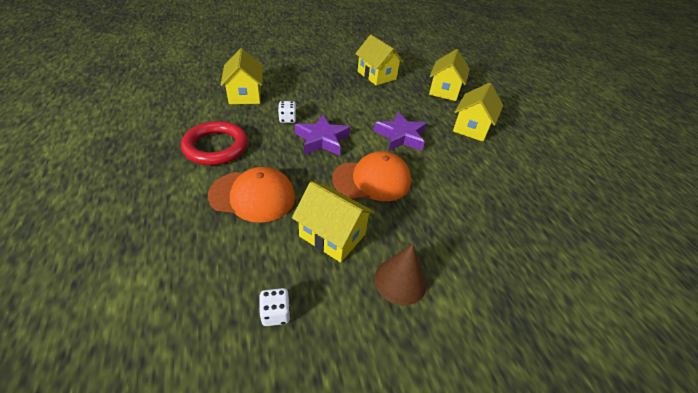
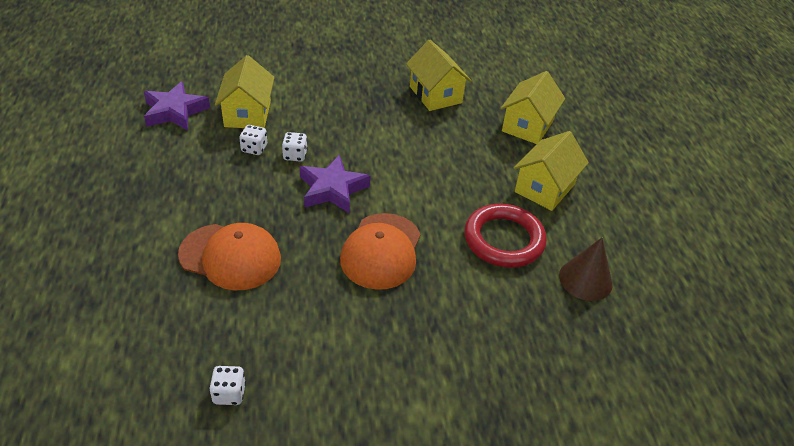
camera: 10 degrees right, 0 degrees up
red ring [181,121,248,165] -> red ring moved to [464,204,547,268]
yellow house [292,181,375,262] -> none
orange cap [332,151,411,201] -> orange cap turned 105 degrees clockwise [340,213,421,290]
purple star [374,112,427,151] -> purple star moved to [144,81,210,131]
brown cone [374,244,427,305] -> brown cone moved to [559,238,613,301]
none -> white dice [239,125,267,155]

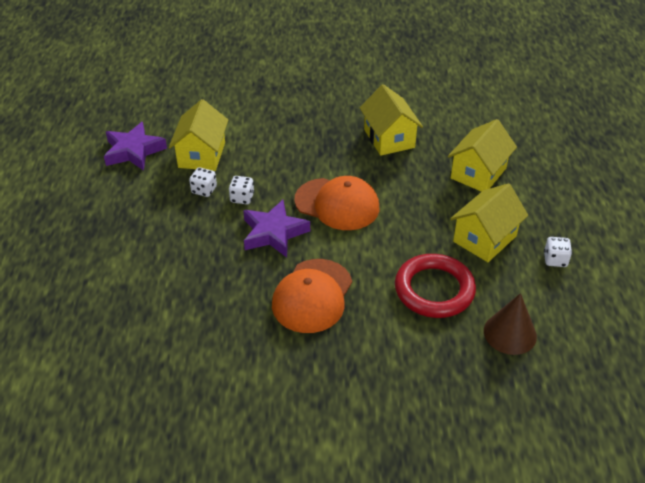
camera: 10 degrees right, 0 degrees up
orange cap [178,223,281,290] -> orange cap moved to [294,176,379,230]
white dice [209,366,246,405] -> white dice moved to [544,237,572,267]

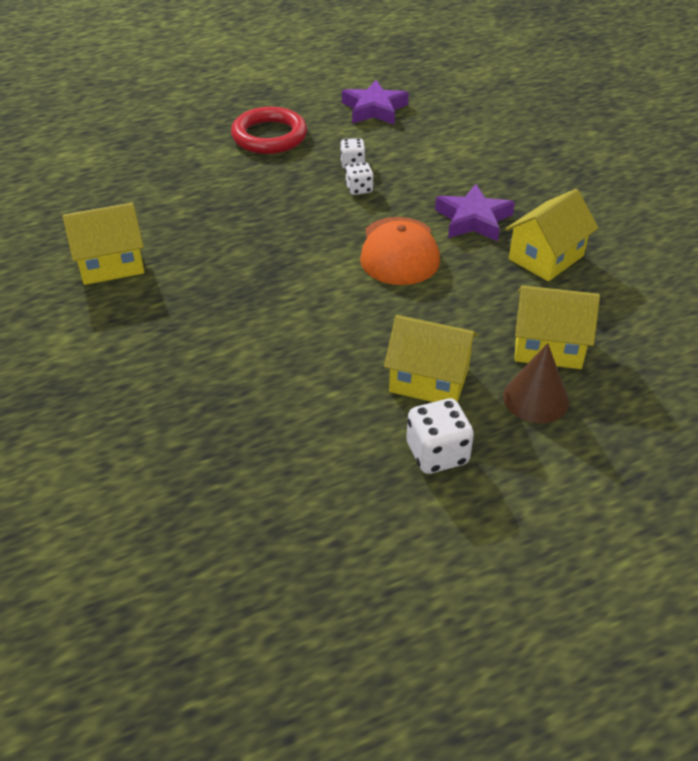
camera: 65 degrees right, 0 degrees up
yellow house [169,99,228,171] -> yellow house moved to [62,203,144,285]
purple star [243,200,310,257] -> purple star moved to [435,184,515,241]
orange cap [272,259,352,333] -> none
red ring [395,254,476,318] -> red ring moved to [231,107,307,154]
brown cone [484,293,537,355] -> brown cone moved to [503,343,569,423]
white dice [544,237,572,267] -> white dice [407,398,474,474], size x1.62

